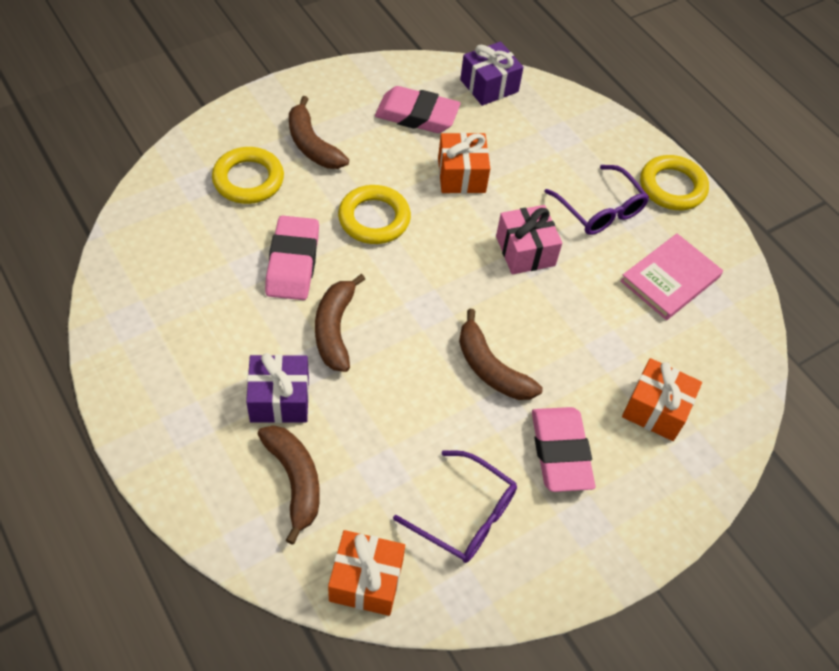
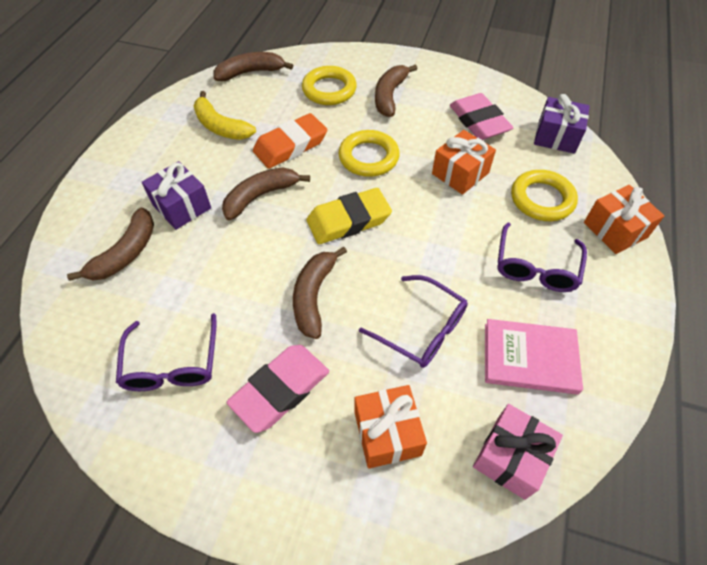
camera: 55 degrees right, 0 degrees up
pink eraser [265,216,319,300] -> orange eraser [253,113,327,169]
orange gift [328,530,405,616] -> orange gift moved to [584,185,665,254]
pink gift [496,205,562,274] -> pink gift moved to [473,404,563,500]
yellow ring [640,155,709,210] -> yellow ring moved to [511,170,578,221]
none -> yellow banana [194,91,256,140]
none -> brown banana [214,52,293,81]
none -> yellow eraser [307,188,392,244]
none -> purple glasses [359,275,468,368]

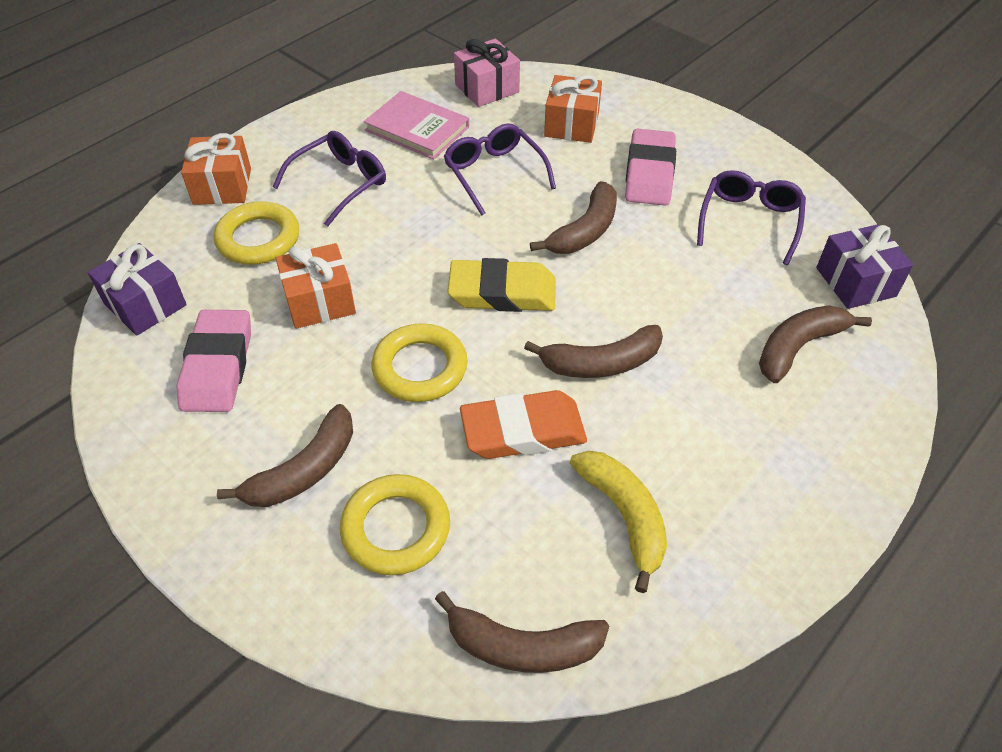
camera: 155 degrees left, 5 degrees down
purple gift [142,161,211,230] -> purple gift moved to [816,224,913,309]
pink eraser [227,345,329,433] -> pink eraser turned 60 degrees counterclockwise [625,129,676,206]

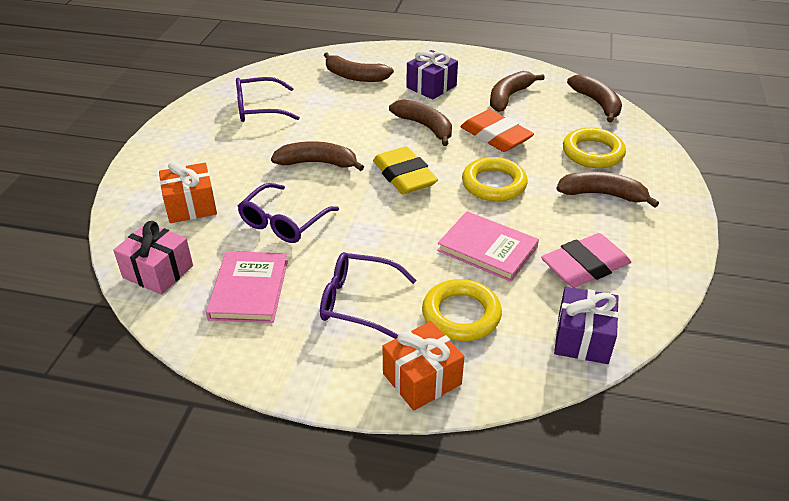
camera: 120 degrees left, 10 degrees down
orange gift [276,243,356,329] -> pink book [437,211,539,282]
yellow banana [570,451,667,593] -> brown banana [490,71,545,112]
pink eraser [625,129,676,206] -> none
purple gift [816,224,913,309] -> purple gift moved to [406,50,458,100]

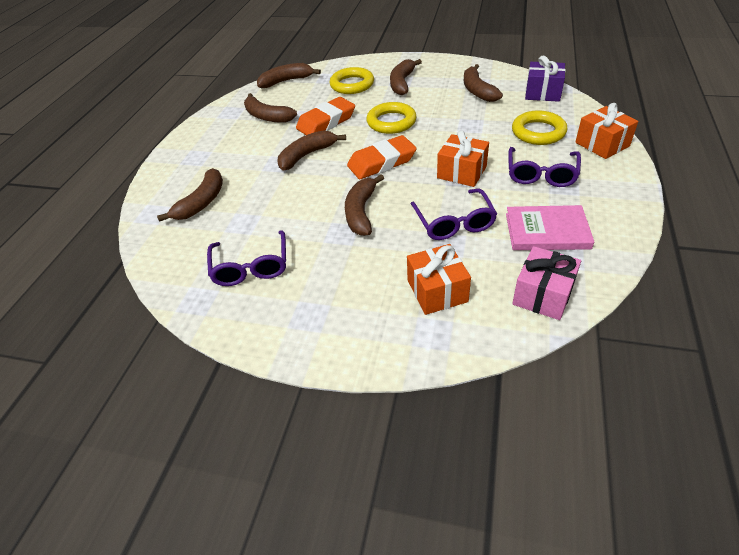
camera: 85 degrees left, 5 degrees up
purple glasses [238,183,339,243] -> purple glasses turned 45 degrees clockwise [411,189,497,240]
yellow eraser [373,146,438,194] -> orange eraser [347,135,417,179]
purple gift [406,50,458,100] -> none
pink book [437,211,539,282] -> none
pink eraser [541,233,631,288] -> brown banana [464,64,503,102]
none -> orange gift [437,130,489,187]

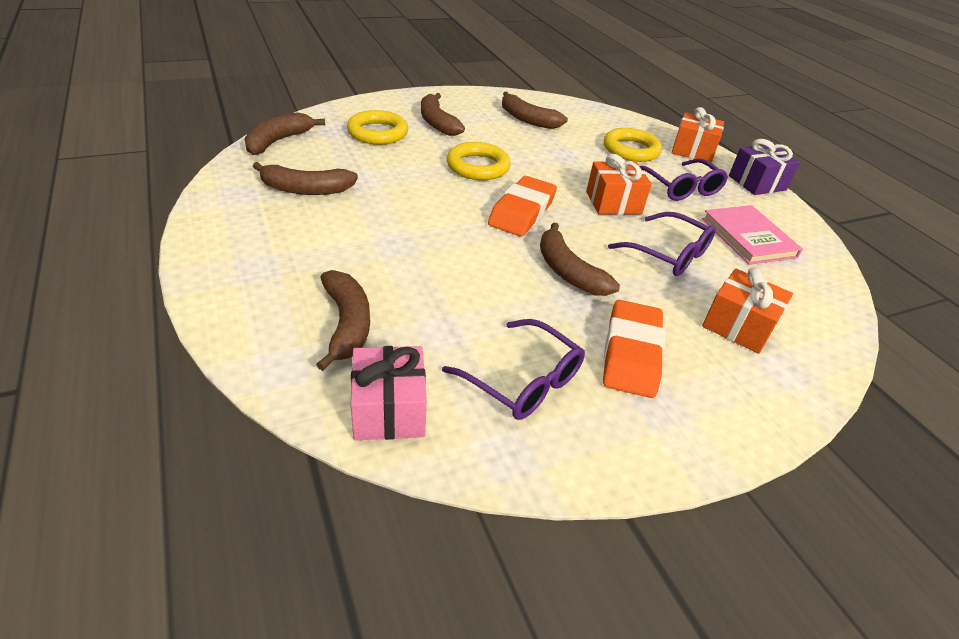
camera: 45 degrees left, 5 degrees down
brown banana [278,130,346,171] -> none
orange eraser [296,97,355,135] -> orange eraser moved to [603,300,665,398]
pink book [506,205,594,250] -> pink book turned 75 degrees counterclockwise [702,205,803,265]
pink gift [512,246,581,320] -> pink gift moved to [351,346,427,440]
purple gift [525,56,566,102] -> purple gift moved to [729,139,800,195]

